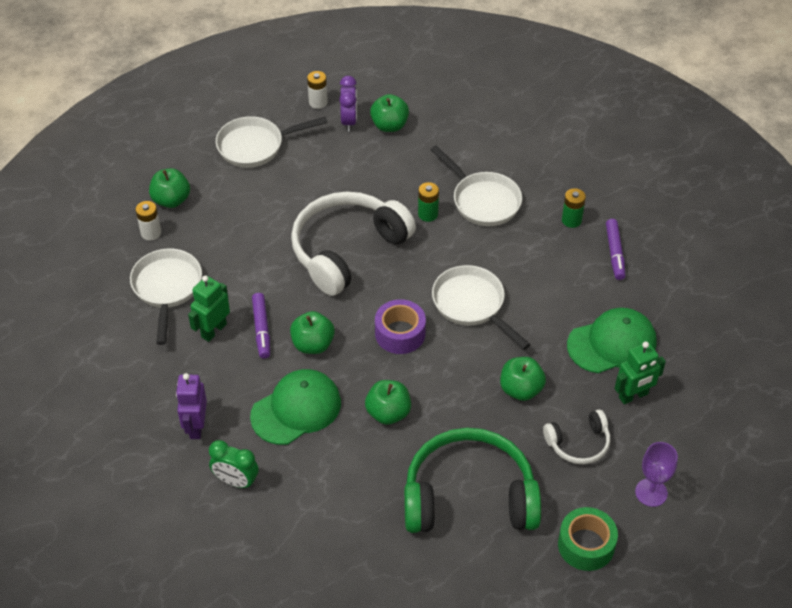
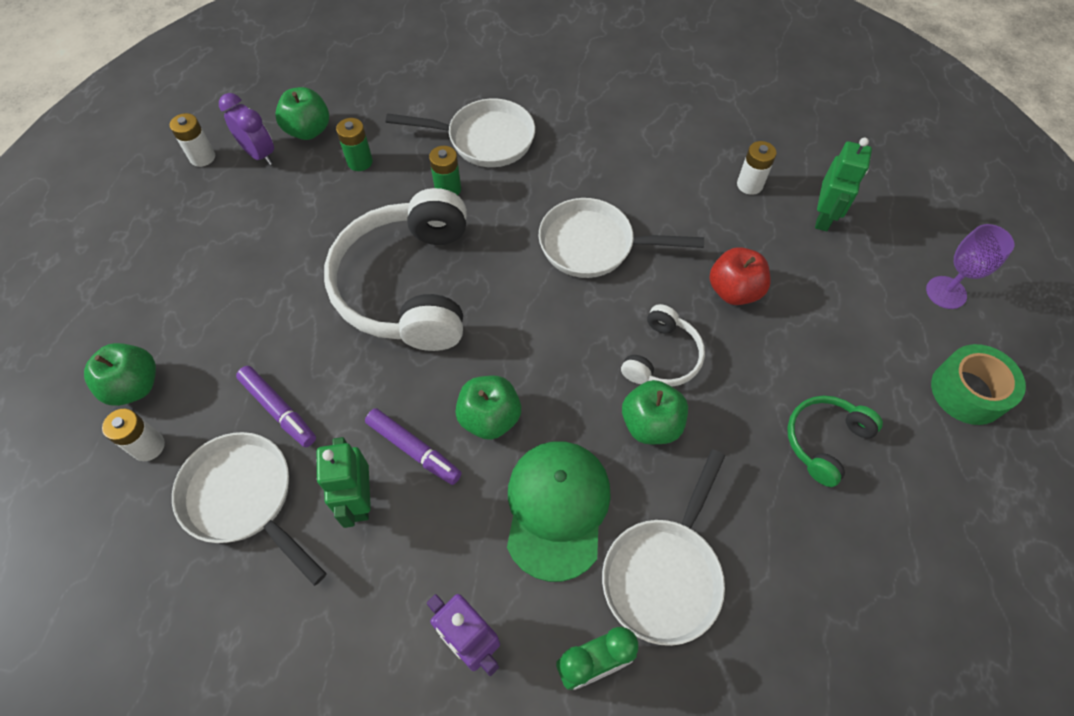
camera: 45 degrees left, 10 degrees up
white pan [216,116,327,168] -> white pan moved to [602,449,725,646]
purple tape [375,299,426,354] -> none
green headphones [404,428,541,533] -> green headphones [787,395,883,487], size x0.49
green apple [500,357,546,401] -> red apple [709,247,771,305]
white headphones [543,409,610,464] -> white headphones moved to [621,304,705,387]
green battery [562,188,586,228] -> green battery moved to [336,118,373,171]
green cap [567,308,657,373] -> white battery [737,141,777,195]
purple marker [606,219,625,280] -> purple marker moved to [236,366,316,447]

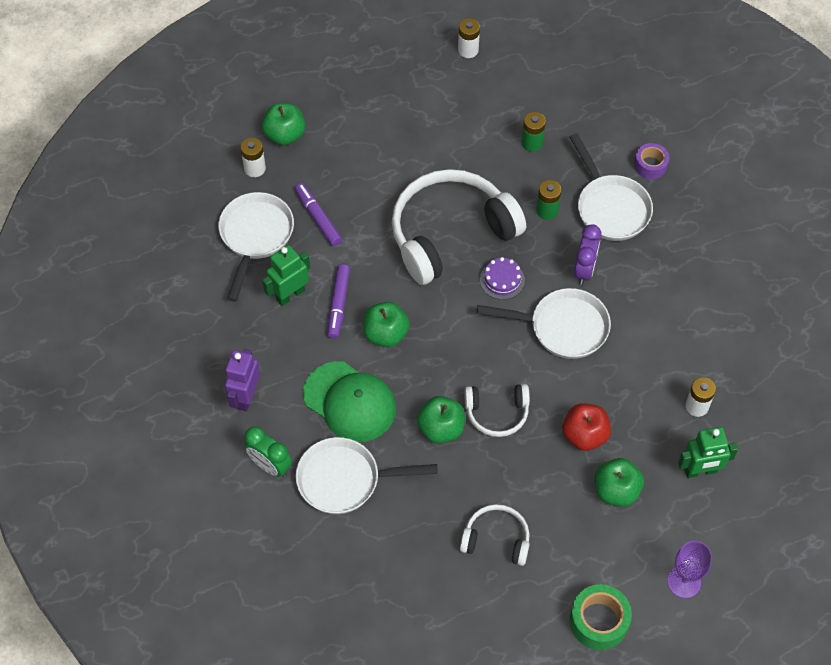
camera: 60 degrees right, 0 degrees up
purple clock [219,93,274,165] -> purple clock moved to [574,224,602,285]
purple marker [236,366,316,447] -> purple marker turned 135 degrees clockwise [295,183,342,246]
green apple [275,87,329,140] -> green apple moved to [595,458,644,507]
green cap [507,441,611,582] -> green cap turned 60 degrees clockwise [303,361,396,442]
white pan [539,198,704,278] -> white pan turned 120 degrees clockwise [476,288,611,359]
green headphones [787,395,883,487] -> white headphones [460,504,530,566]
none -> purple cake [480,257,525,300]
none -> purple tape [634,143,669,179]

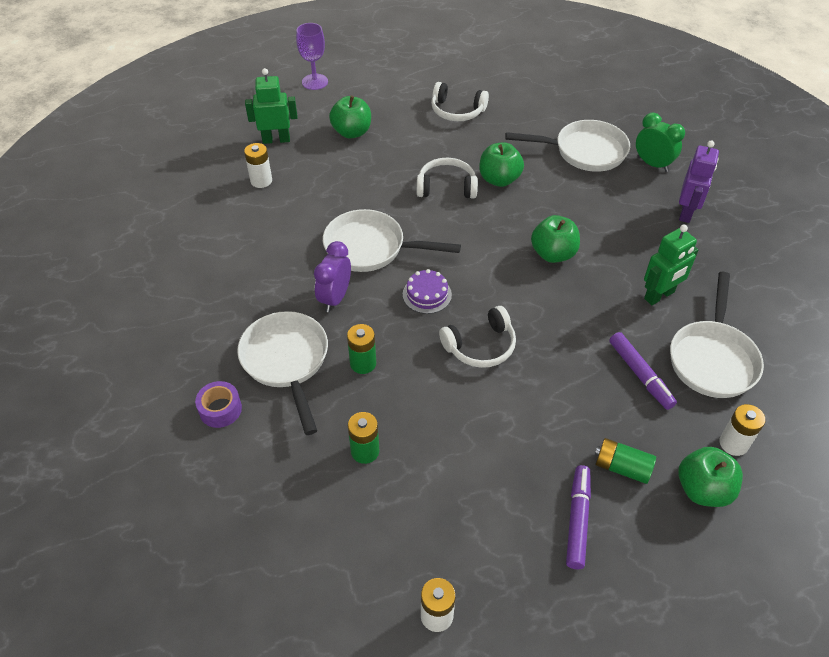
camera: 175 degrees left, 10 degrees down
green cap [303,361,396,442] -> none
purple marker [328,264,350,339] -> purple marker moved to [566,465,591,569]
white headphones [392,169,526,285] -> white headphones [439,306,516,368], size x0.49
red apple [562,403,611,451] -> none
green tape [570,584,632,650] -> none
none -> green battery [595,438,656,484]

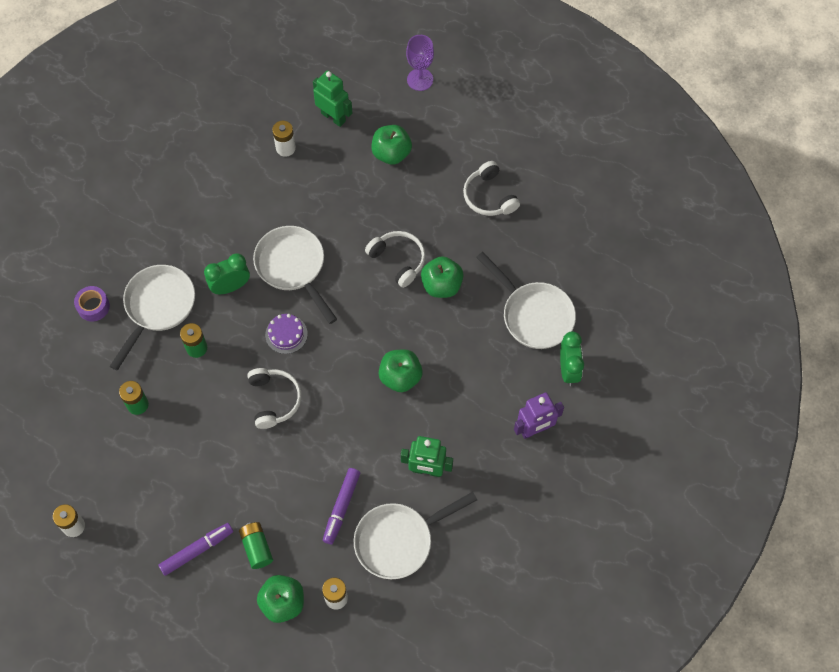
camera: 45 degrees right, 15 degrees up
purple clock [314,241,351,312] -> green clock [204,253,250,294]
white headphones [439,306,516,368] -> white headphones turned 120 degrees counterclockwise [247,368,302,429]

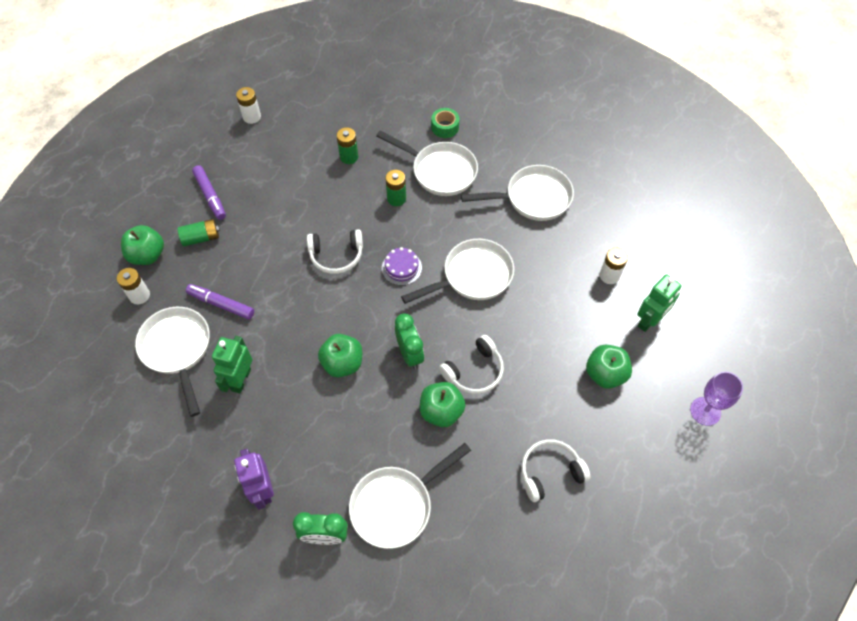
camera: 95 degrees right, 5 degrees down
purple tape [74,286,110,322] -> green tape [431,108,459,138]
green clock [204,253,250,294] -> green clock moved to [395,313,424,369]
none -> white pan [461,165,574,221]

